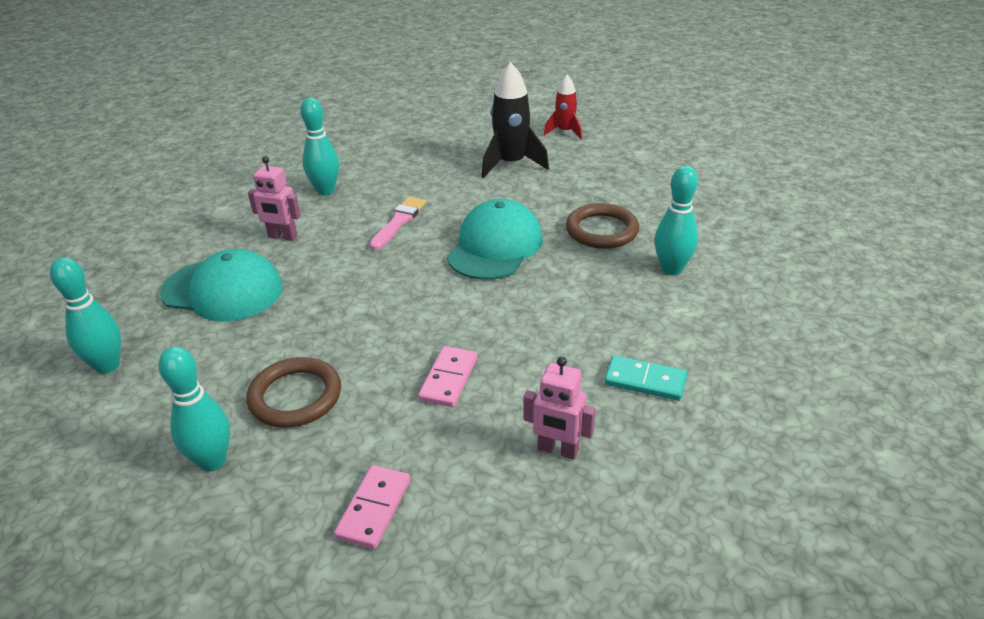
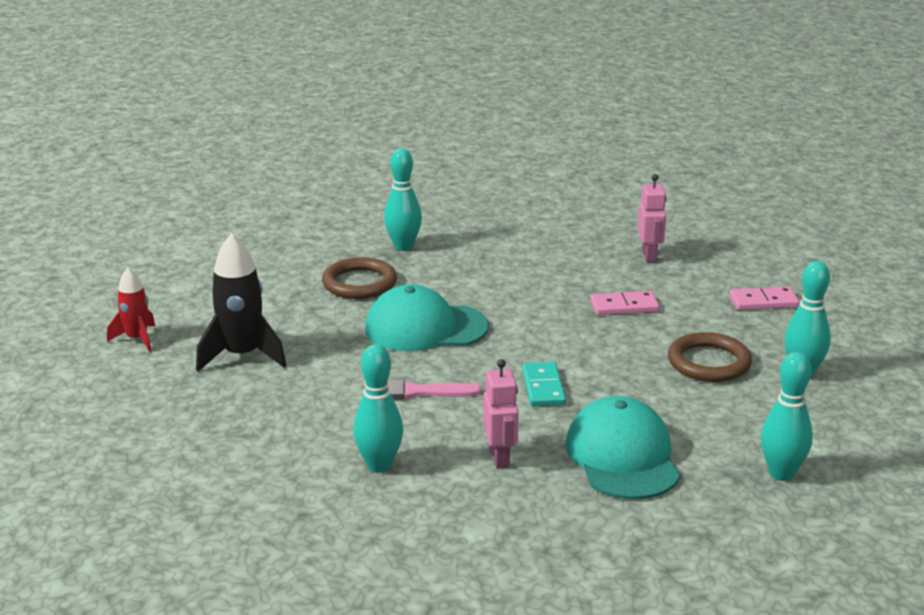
camera: 115 degrees left, 10 degrees down
turquoise domino [604,355,687,401] -> turquoise domino moved to [522,362,566,407]

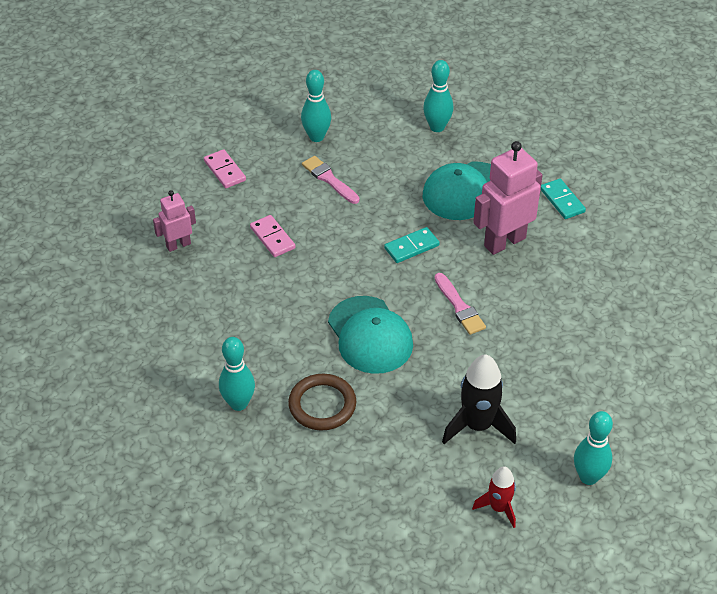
camera: 115 degrees left, 20 degrees up
turquoise bowling pin [353,344,403,473] -> turquoise bowling pin moved to [574,411,613,485]
pink robot [483,359,519,469] -> pink robot [473,141,543,255], size x1.78
brown ring [668,332,752,382] -> pink brush [302,156,360,204]
none -> turquoise domino [541,179,586,219]

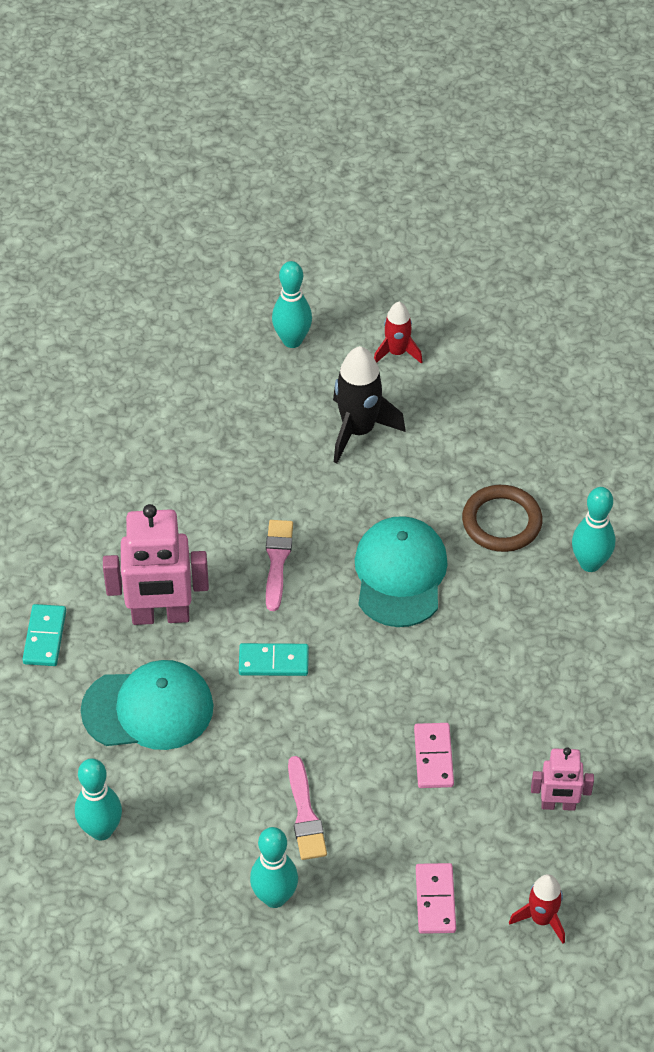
camera: 150 degrees left, 5 degrees up
none -> red rocket [509,874,565,944]

